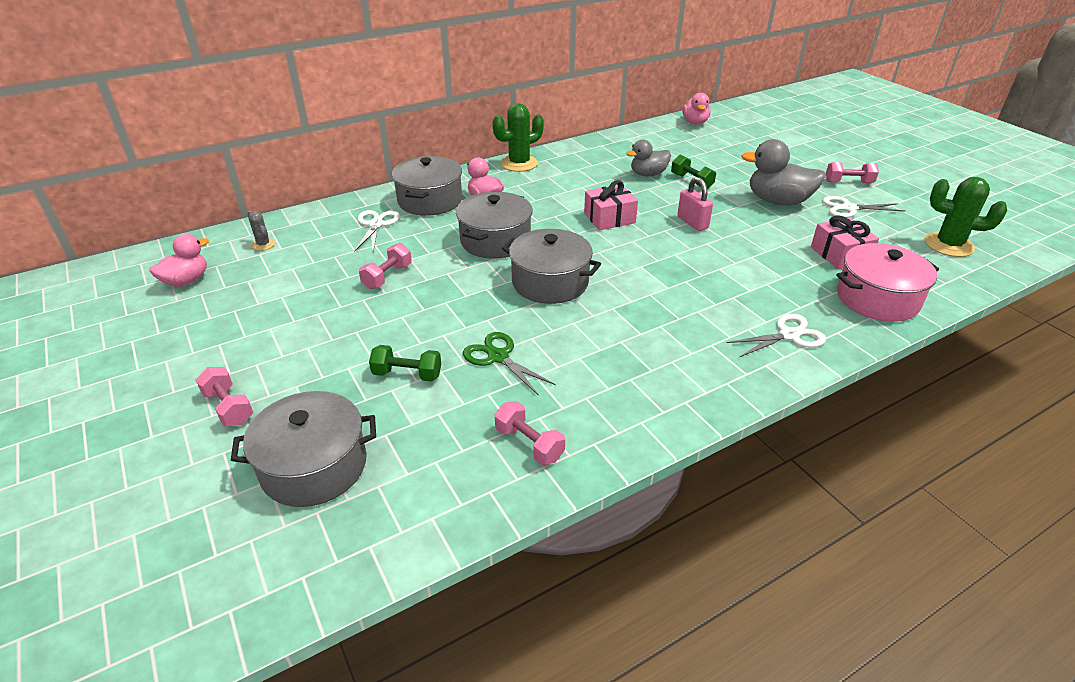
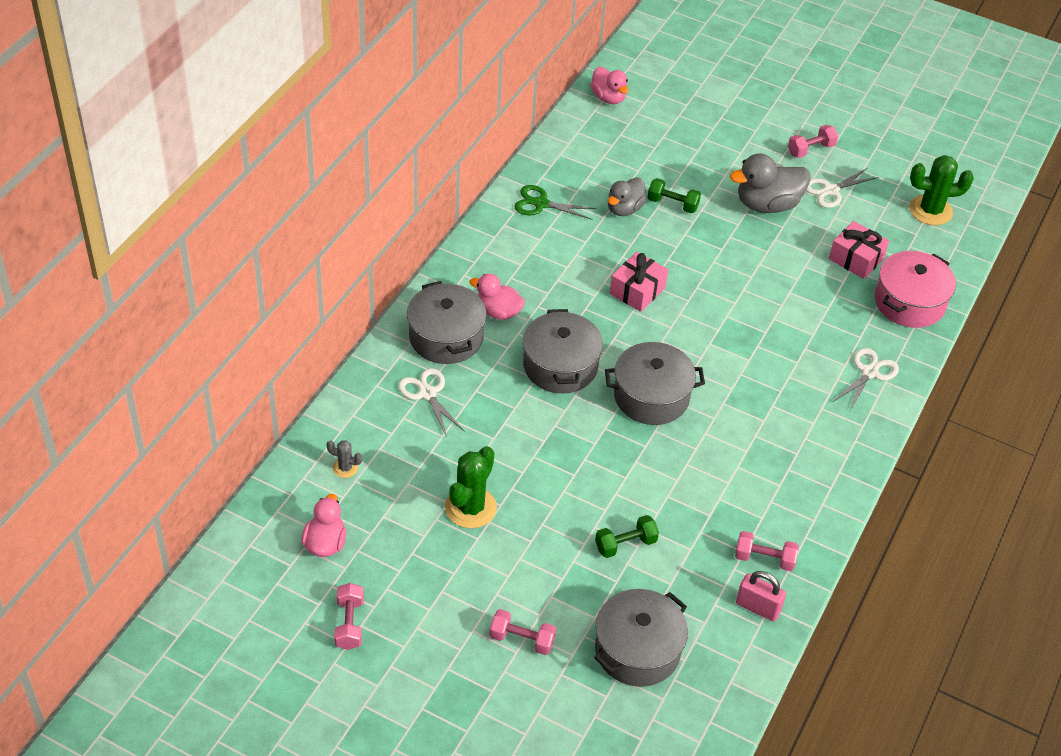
camera: 35 degrees left, 10 degrees up
pink dumbbell [359,243,412,289] -> pink dumbbell moved to [334,583,364,650]
green scissors [463,332,556,396] -> green scissors moved to [514,185,596,220]
green cactus [492,103,544,172] -> green cactus moved to [445,446,497,529]
pink padlock [677,177,713,231] -> pink padlock moved to [736,571,786,622]

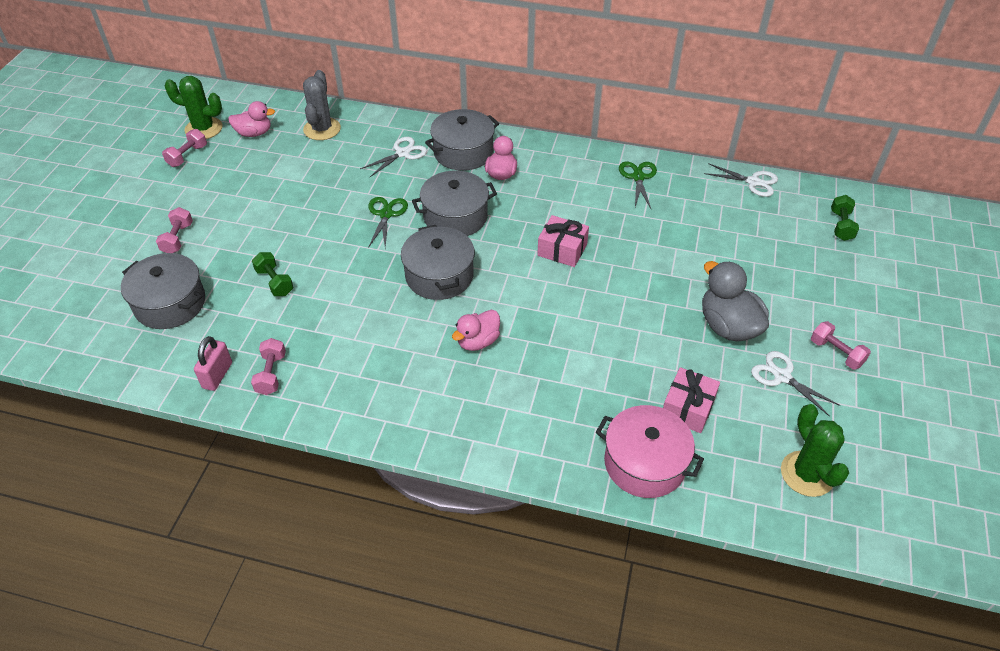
camera: 80 degrees right, 0 degrees up
grey cactus [327,440,362,478] -> grey cactus [303,70,341,140], size x2.01
pink dumbbell [334,583,364,650] -> pink dumbbell turned 45 degrees counterclockwise [162,129,207,167]
green cactus [445,446,497,529] -> green cactus moved to [165,76,223,139]
pink duck [590,67,629,104] -> pink duck moved to [452,310,500,351]
grey duck [608,177,647,216] -> none
green dumbbell [647,178,701,213] -> green dumbbell moved to [831,195,859,241]
white scissors [833,348,899,410] -> white scissors moved to [704,163,778,197]
none -> green scissors [368,197,408,248]

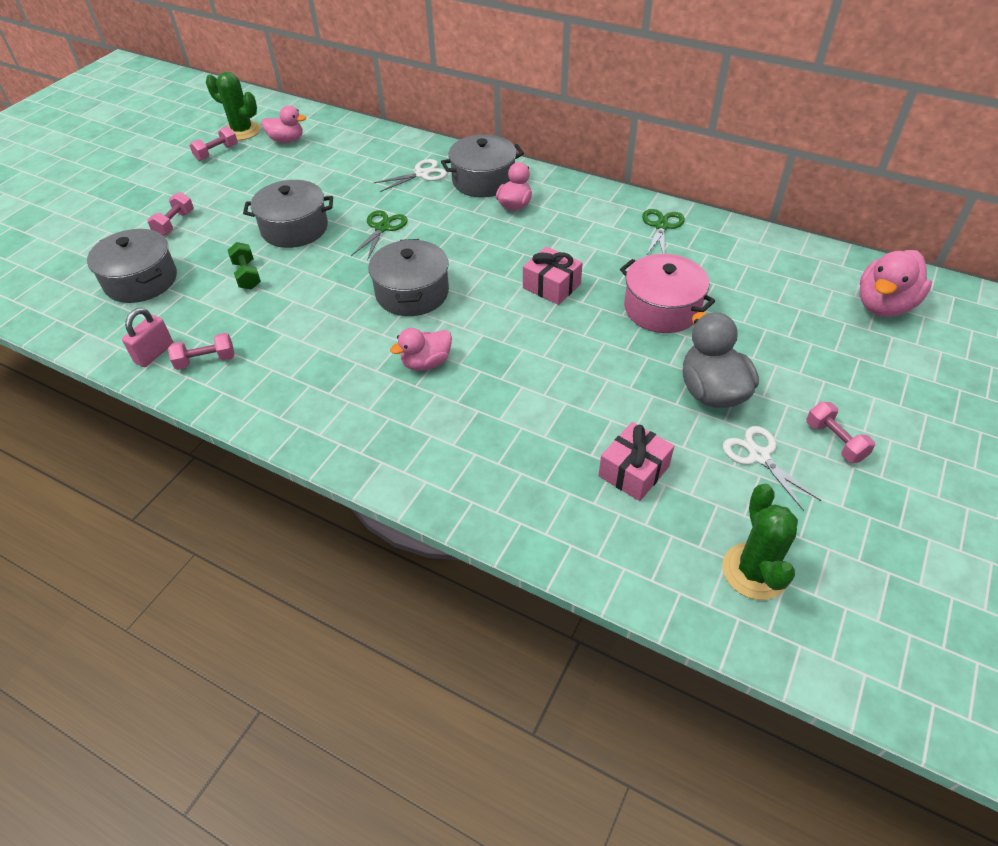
camera: 15 degrees right, 0 degrees up
pink dumbbell [251,338,286,395] -> pink dumbbell turned 60 degrees clockwise [168,333,234,370]
grey cactus [303,70,341,140] -> none
grey pot [412,170,497,236] -> grey pot moved to [243,180,333,248]
pink pot [596,405,704,498] -> pink pot moved to [620,254,715,333]
white scissors [704,163,778,197] -> none
green dumbbell [831,195,859,241] -> pink duck [859,250,932,317]

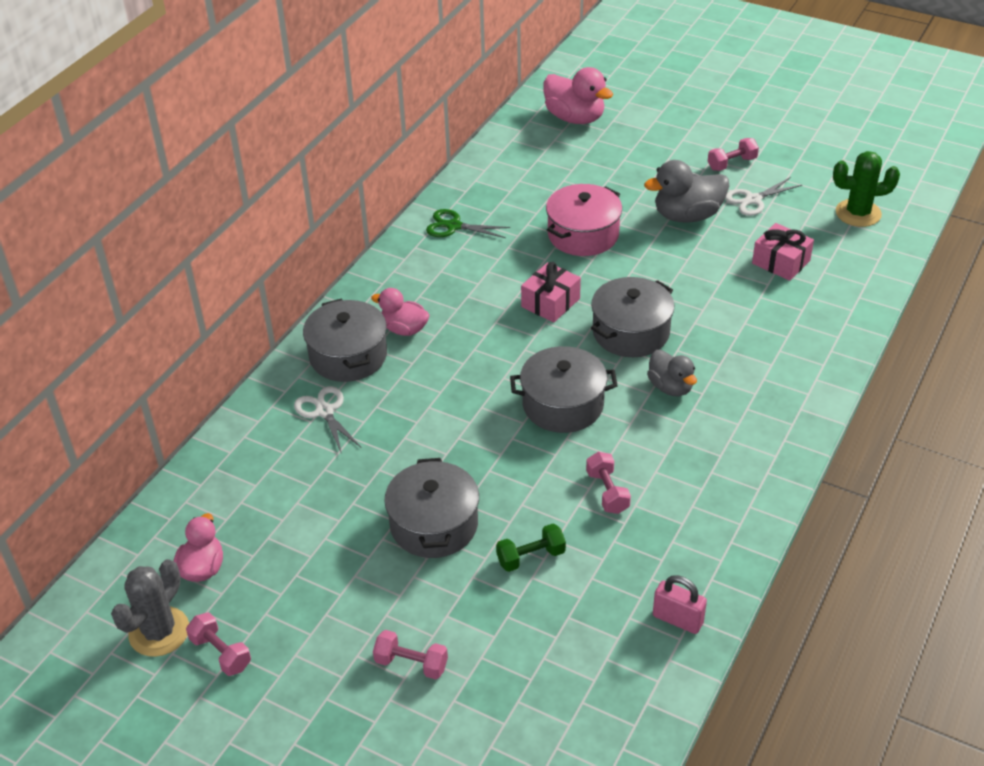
camera: 90 degrees left, 5 degrees down
grey pot [87,229,177,303] -> grey pot moved to [591,277,674,357]
pink dumbbell [168,333,234,370] -> pink dumbbell moved to [586,452,631,514]
green cactus [206,72,261,140] -> grey cactus [111,559,189,657]
green scissors [351,210,408,261] -> none
pink duck [390,328,452,371] -> grey duck [647,350,697,396]

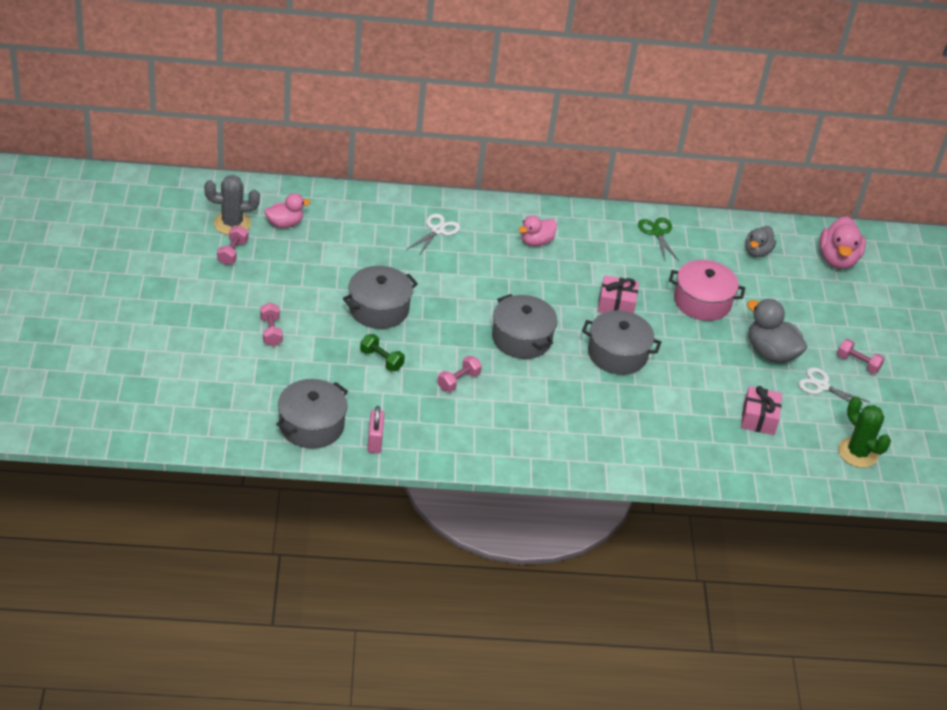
camera: 55 degrees right, 0 degrees up
grey pot [303,299,387,382] -> grey pot moved to [276,379,348,449]
pink duck [371,288,429,336] -> pink duck turned 120 degrees counterclockwise [518,216,557,246]
grey duck [647,350,697,396] -> grey duck moved to [745,226,776,257]

